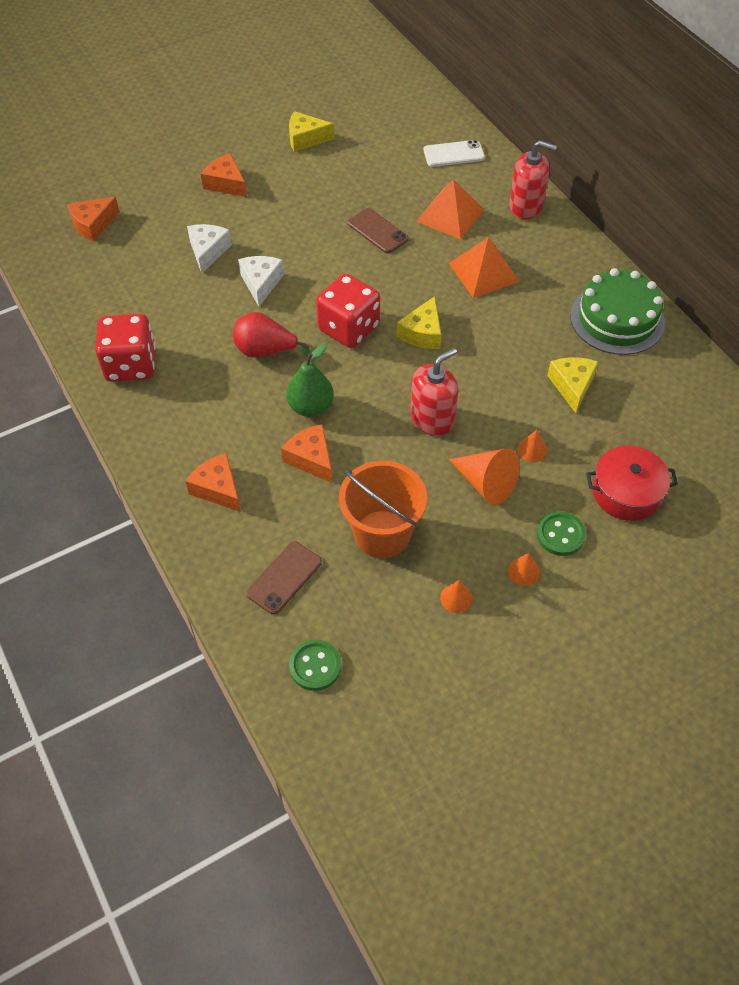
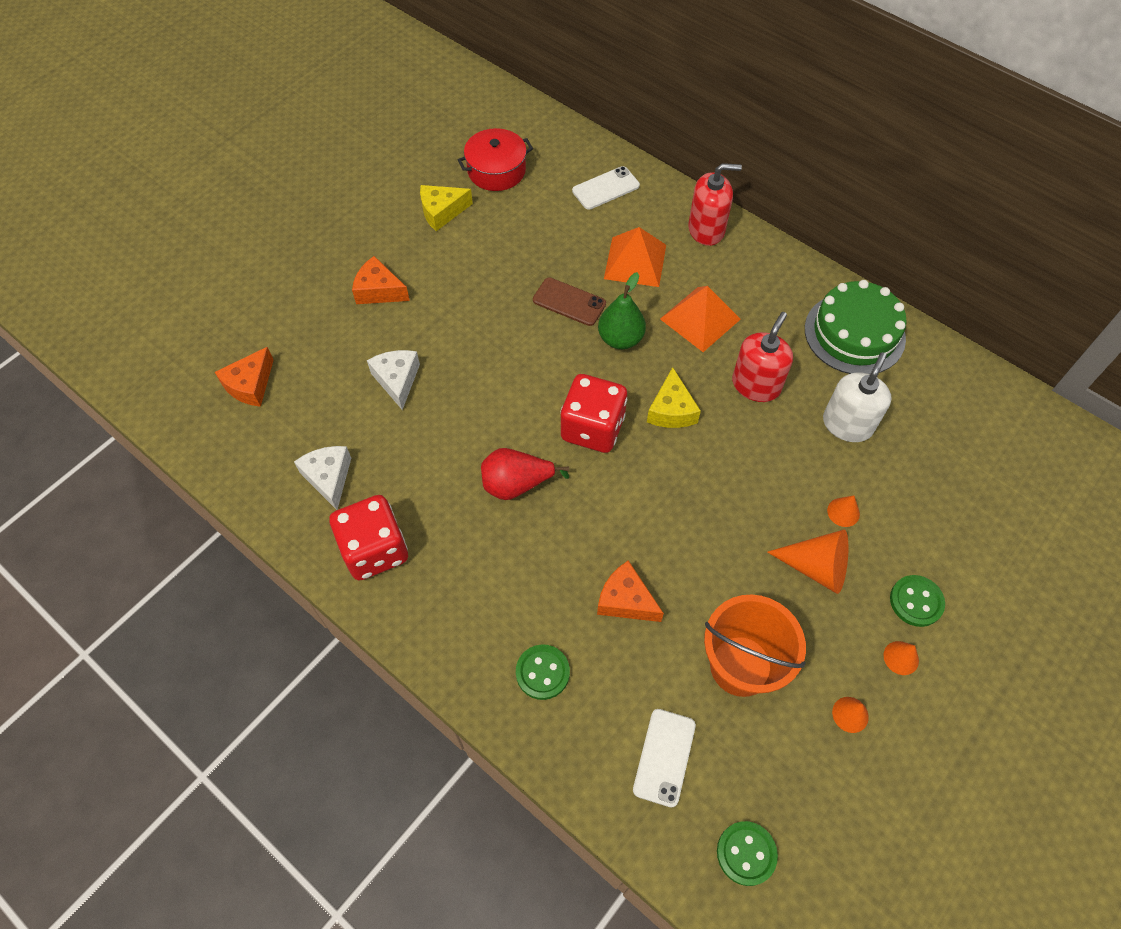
camera: 20 degrees left, 5 degrees up
orange cheese [185,453,241,512] -> green button [516,645,570,700]
white cheese [238,256,284,306] -> white cheese moved to [294,446,351,510]
brown phone [246,541,322,615] -> white phone [633,709,696,807]
green pear [286,344,334,417] -> green pear moved to [598,272,646,349]
red soap dispenser [410,348,458,436] -> red soap dispenser moved to [732,312,793,402]
yellow cheese [547,357,598,413] -> white soap dispenser [823,352,892,442]
red pot [586,446,678,521] -> red pot moved to [457,128,533,191]

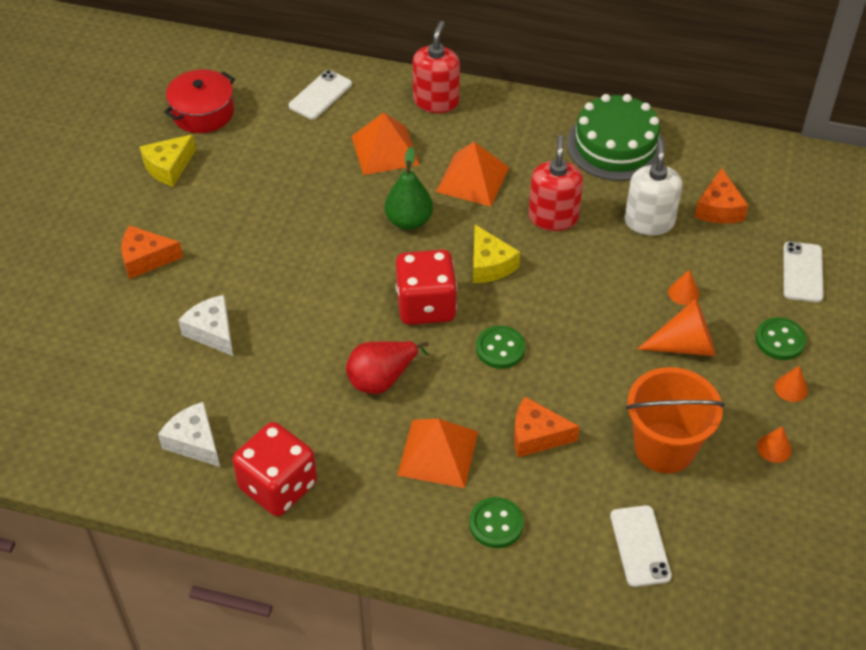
camera: 25 degrees left, 10 degrees down
orange cheese [215,347,274,407] -> orange cheese moved to [695,168,748,224]
brown phone [533,277,606,326] -> none
red soap dispenser [688,163,742,246] -> red soap dispenser turned 45 degrees counterclockwise [413,21,460,113]
green button [717,821,778,886] -> green button moved to [476,326,525,369]
none -> orange pyramid [397,419,478,488]
none -> white phone [783,241,824,302]

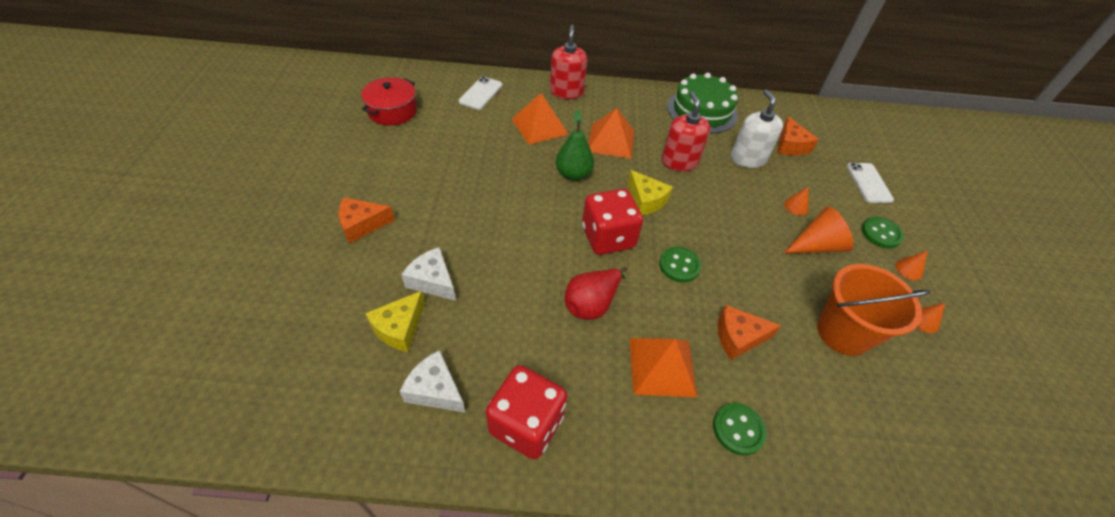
camera: 15 degrees left, 0 degrees up
yellow cheese [140,134,196,186] -> yellow cheese moved to [365,291,425,352]
white phone [610,505,672,587] -> none

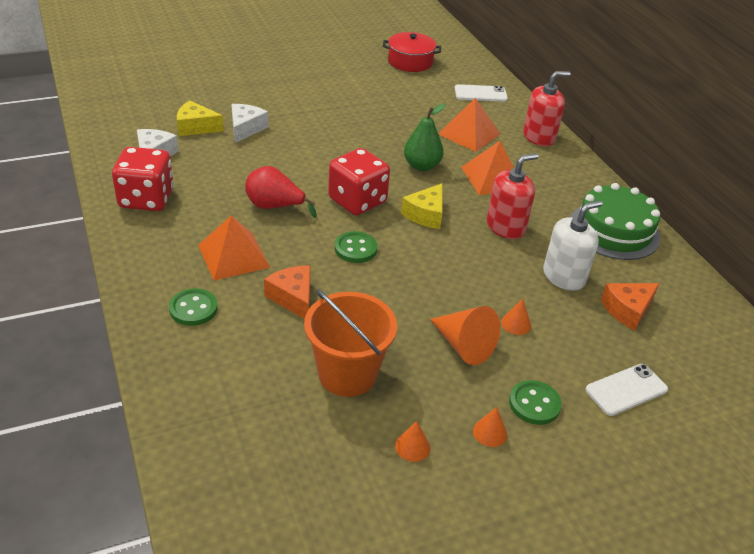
camera: 65 degrees right, 10 degrees down
orange cheese [339,197,395,243] -> none

